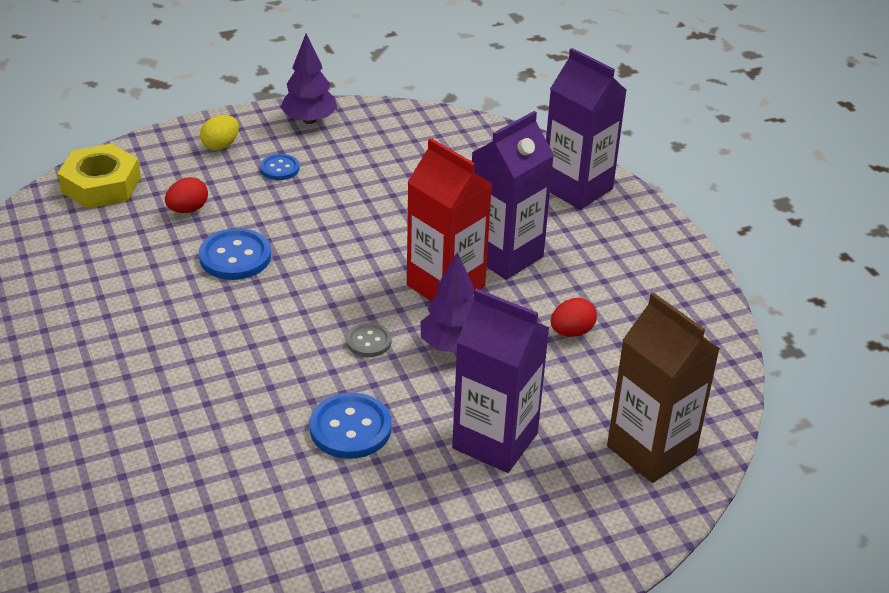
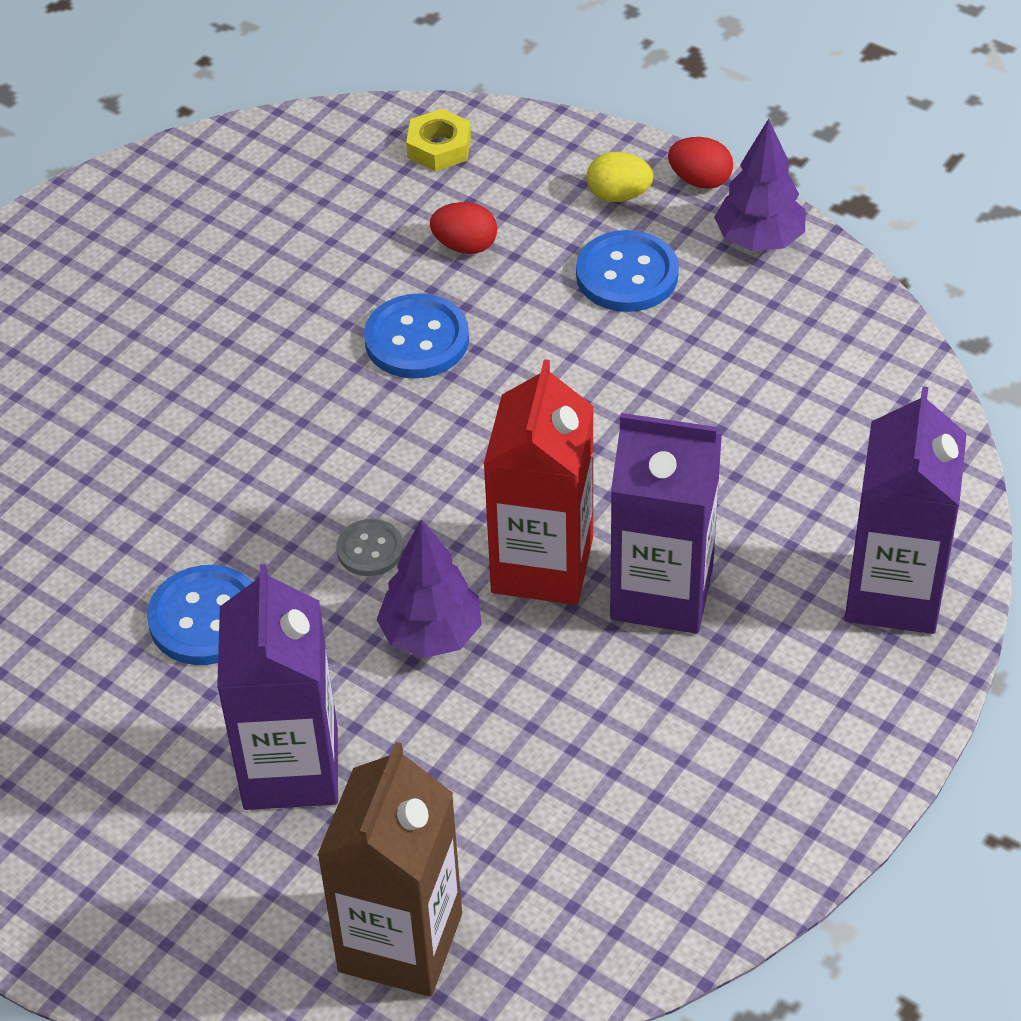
camera: 60 degrees right, 10 degrees up
yellow nut [58,143,141,209] -> yellow nut [406,109,471,171], size x0.60
blue button [260,154,300,180] -> blue button [576,230,679,312], size x1.68
red egg [551,298,597,337] -> red egg moved to [668,137,733,189]

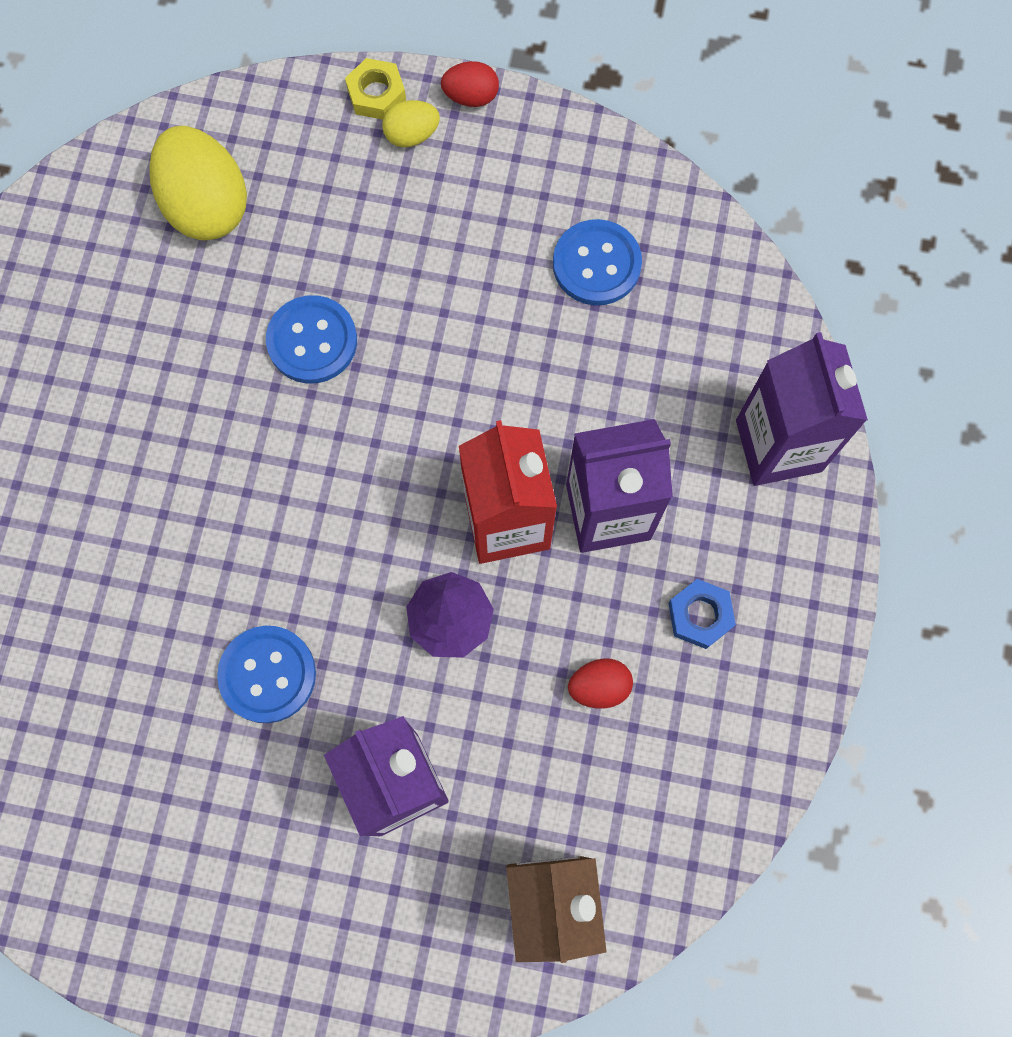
camera: 25 degrees left, 25 degrees up
grey button [336,519,403,576] -> none
yellow nut [406,109,471,171] -> yellow nut moved to [345,58,406,120]
red egg [430,202,497,254] -> red egg moved to [568,658,633,709]
blue button [576,230,679,312] -> blue button moved to [553,219,642,305]
purple tree [714,119,805,251] -> none
none -> yellow egg [149,126,247,240]
none -> blue nut [668,579,736,649]

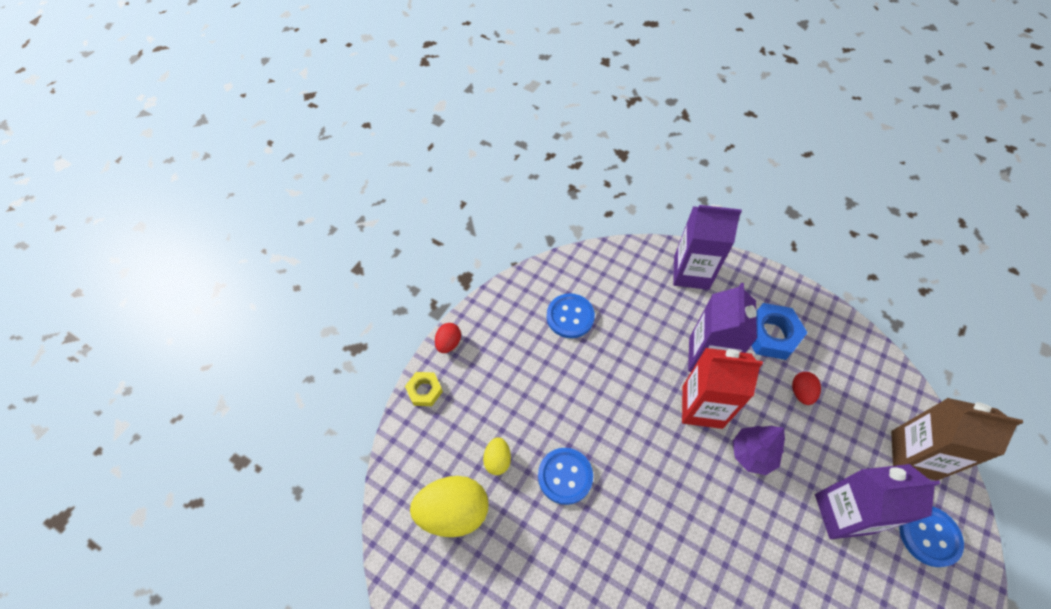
camera: 70 degrees left, 15 degrees down
blue button [217,626,316,723] -> blue button moved to [899,506,964,567]
yellow egg [382,100,440,147] -> yellow egg moved to [483,437,511,475]
blue nut [668,579,736,649] -> blue nut [751,303,808,360], size x1.65

